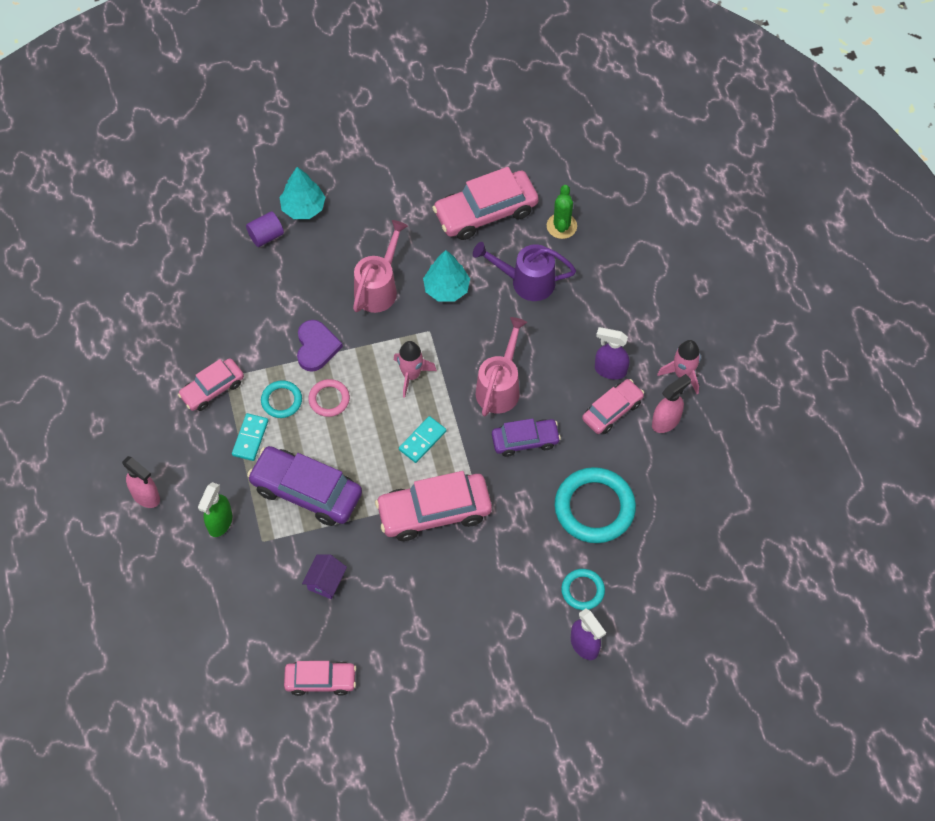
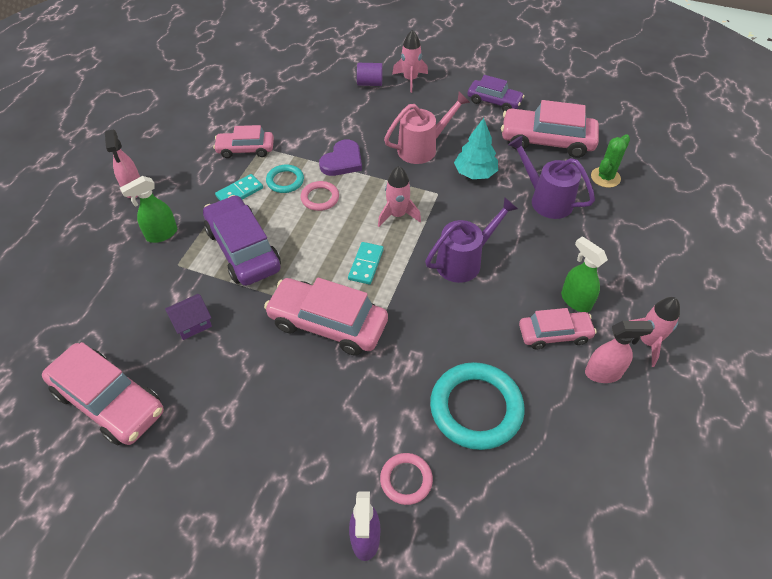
camera: 35 degrees right, 10 degrees down
turquoise tree [280,167,326,219] -> pink rocket [392,30,428,93]
pink car [284,661,356,696] -> pink car [42,342,164,445], size x1.65
turquoise domino [399,416,446,463] -> turquoise domino turned 60 degrees counterclockwise [348,242,384,285]
pink watering can [476,317,527,416] -> purple watering can [425,197,518,283]
purple car [492,418,561,457] -> purple car moved to [468,75,524,111]
turquoise ring [561,569,605,610] -> pink ring [380,453,433,505]
purple spray bottle [595,327,629,380] -> green spray bottle [561,236,608,312]

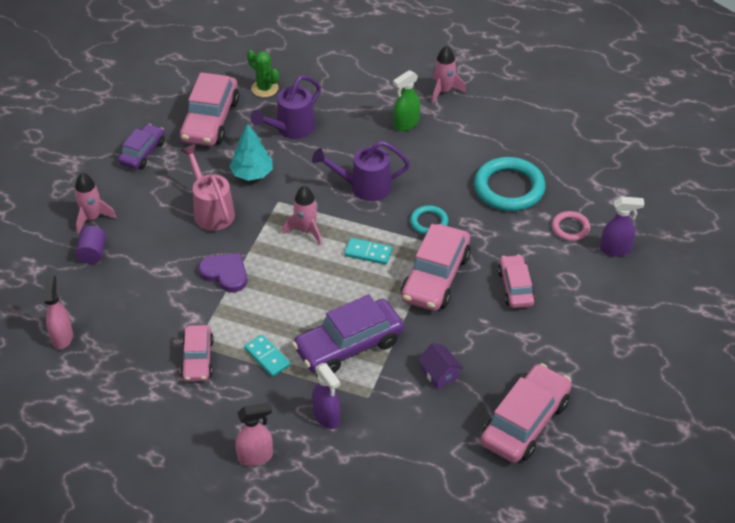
camera: 90 degrees left, 5 degrees down
green spray bottle [120,176,177,243] -> purple spray bottle [312,363,340,429]
turquoise ring [266,164,304,193] -> turquoise ring moved to [410,205,448,235]
pink ring [301,181,339,211] -> none
purple watering can [425,197,518,283] -> purple watering can turned 60 degrees counterclockwise [312,141,410,201]
pink car [519,308,597,349] -> pink car moved to [498,254,535,308]
pink spray bottle [585,321,653,383] -> pink spray bottle moved to [44,275,73,349]

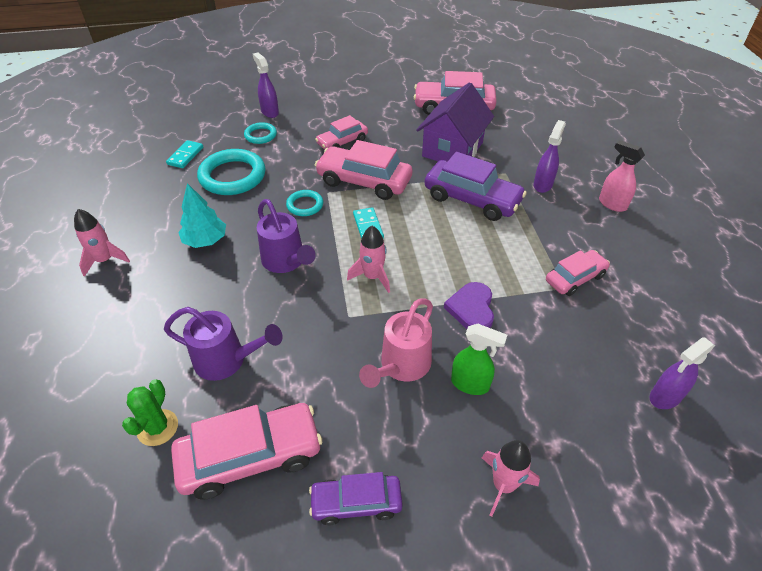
camera: 120 degrees left, 0 degrees up
pink spray bottle [44,275,73,349] -> purple spray bottle [650,337,715,409]
purple cylinder [75,226,106,264] -> none
turquoise tree [229,124,273,181] -> turquoise tree moved to [178,183,226,248]
turquoise domino [244,335,291,377] -> turquoise domino moved to [166,140,203,168]
green spray bottle [393,70,420,131] -> green spray bottle moved to [451,324,507,395]
pink car [401,224,471,311] -> pink car turned 150 degrees counterclockwise [315,140,413,200]
purple house [418,343,463,389] -> purple house [416,82,494,161], size x2.22
pink ring [552,211,590,241] -> turquoise ring [244,122,277,144]

